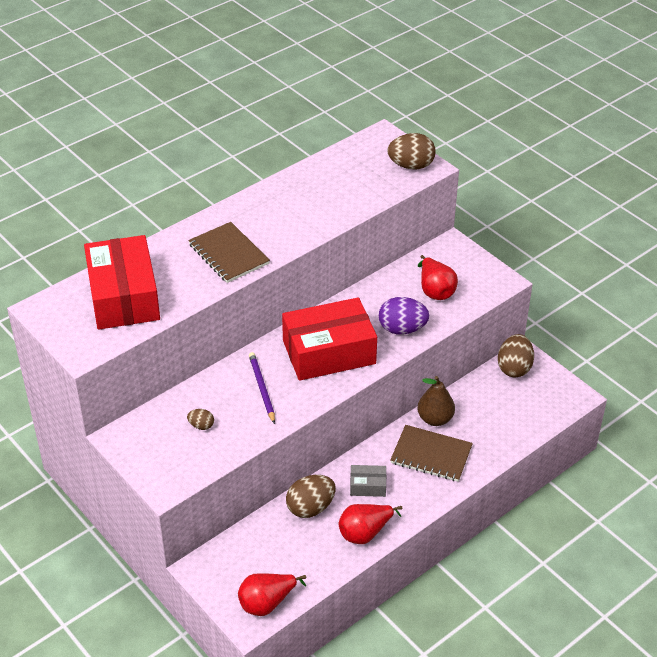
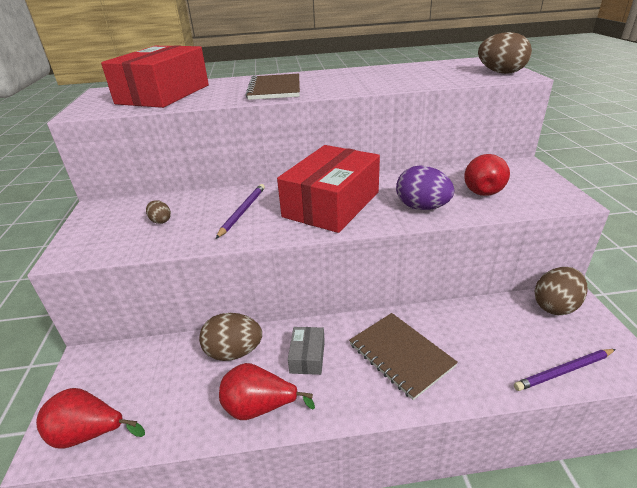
camera: 35 degrees right, 10 degrees down
red box [282,297,377,381] -> red box turned 75 degrees counterclockwise [277,145,380,233]
grey box [350,465,386,497] -> grey box turned 60 degrees clockwise [288,327,325,375]
brown pear [417,376,455,426] -> none
none -> purple pencil [514,349,616,391]

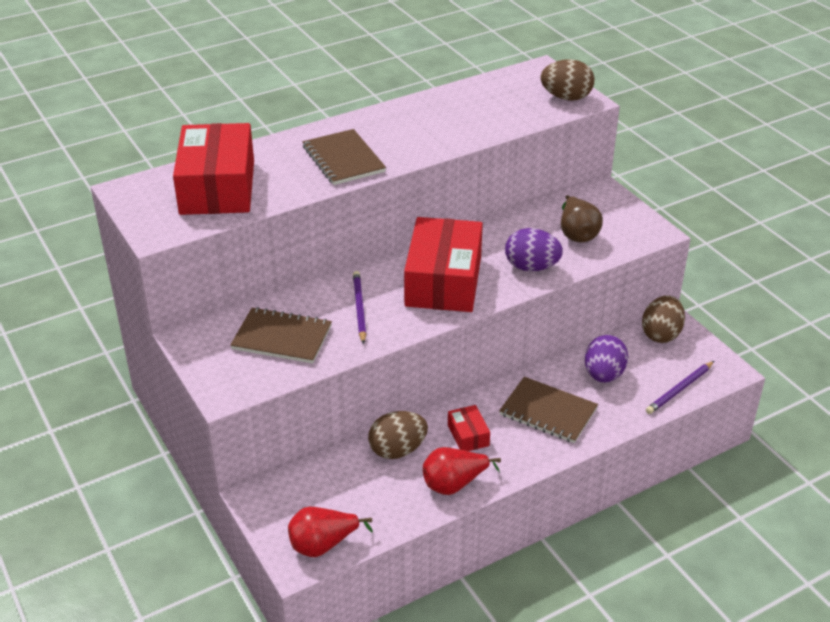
camera: 25 degrees left, 5 degrees up
brown egg [146,200,171,224] -> brown notebook [230,307,332,364]
grey box [288,327,325,375] -> red box [448,405,490,451]
red pear [464,154,510,196] -> brown pear [561,195,603,243]
none -> purple egg [585,335,628,383]

